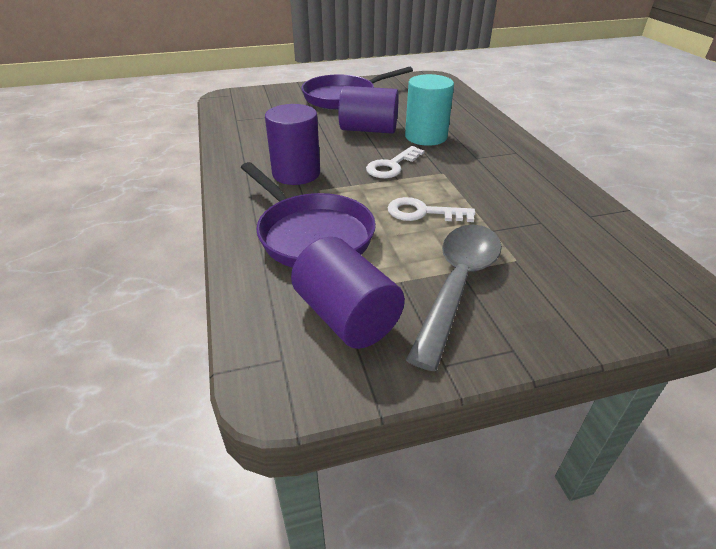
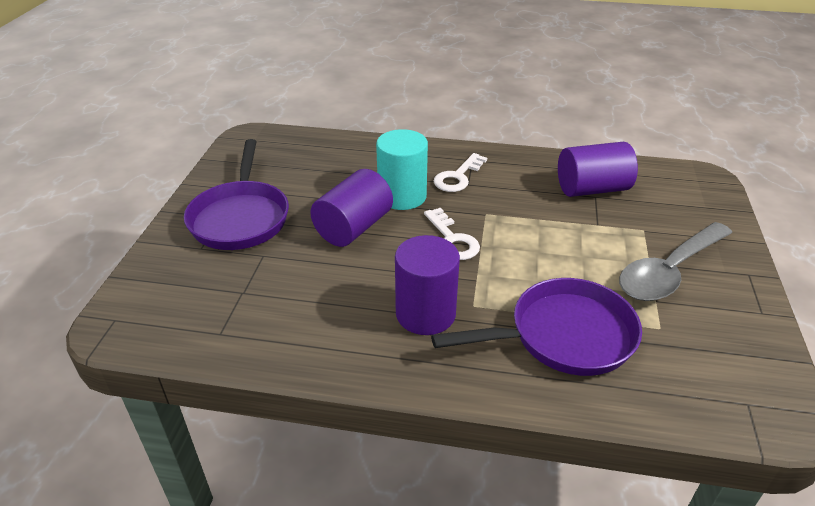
camera: 65 degrees left, 0 degrees up
purple cylinder [291,237,405,349] -> purple cylinder moved to [558,142,638,197]
white key [387,197,475,222] -> white key moved to [434,153,487,192]
grey spoon [406,225,502,371] -> grey spoon turned 90 degrees counterclockwise [619,222,732,301]

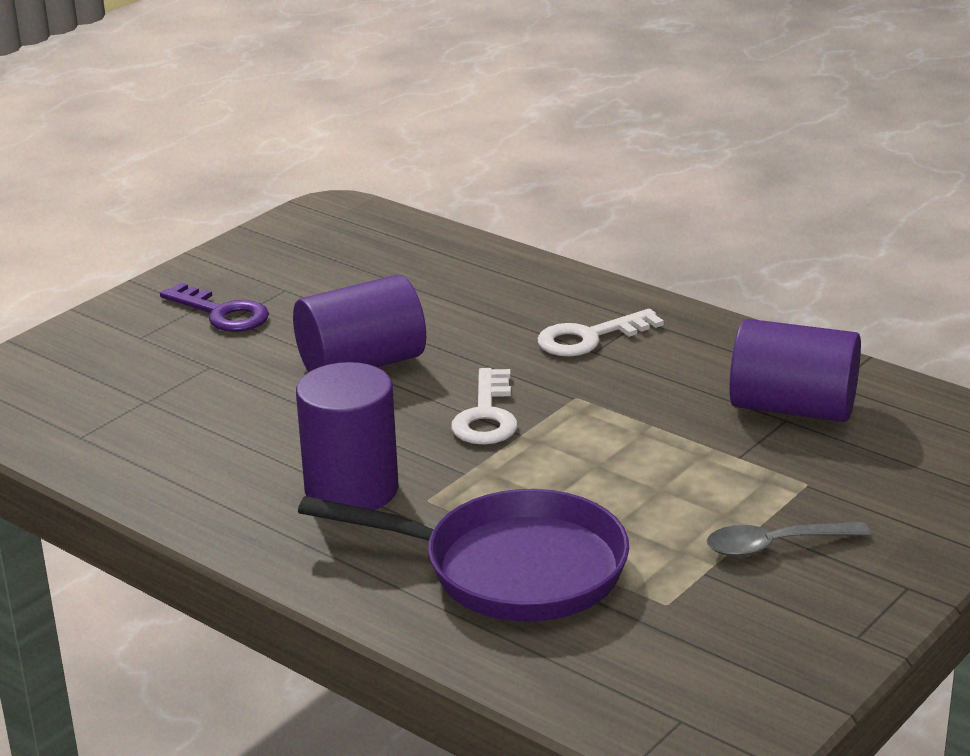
camera: 30 degrees right, 10 degrees down
purple pan [184,139,289,250] -> purple key [160,282,269,332]
turquoise cylinder [376,129,428,210] -> none
grey spoon [619,222,732,301] -> grey spoon [707,522,870,557], size x0.54

